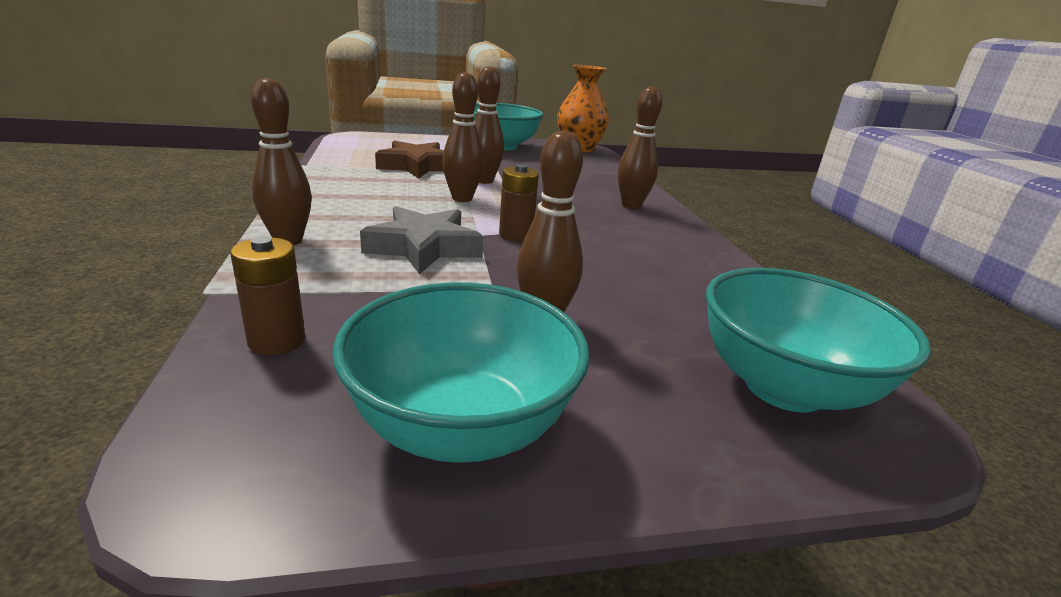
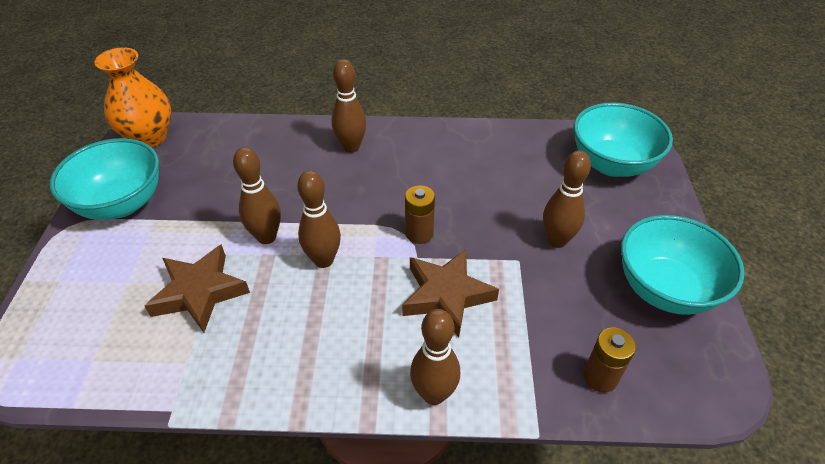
camera: 75 degrees left, 20 degrees up
grey star [360,206,484,274] -> brown star [402,249,499,337]

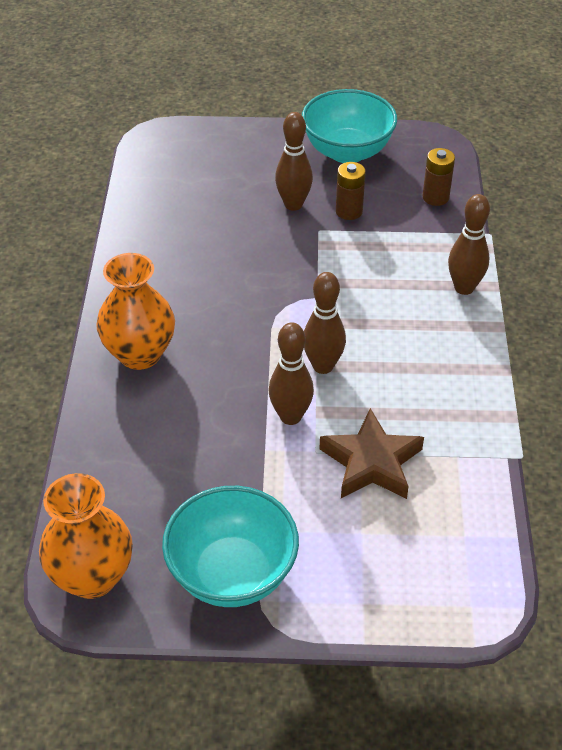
camera: 90 degrees left, 0 degrees up
brown bowling pin [332,59,366,153] -> orange vase [96,253,175,370]
brown star [402,249,499,337] -> none
brown battery [405,185,435,244] -> brown battery moved to [336,162,365,220]
turquoise bowl [574,103,673,177] -> none

